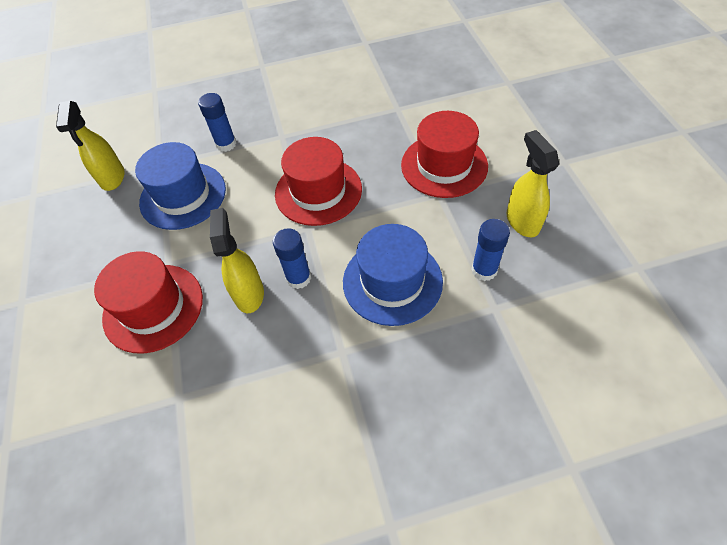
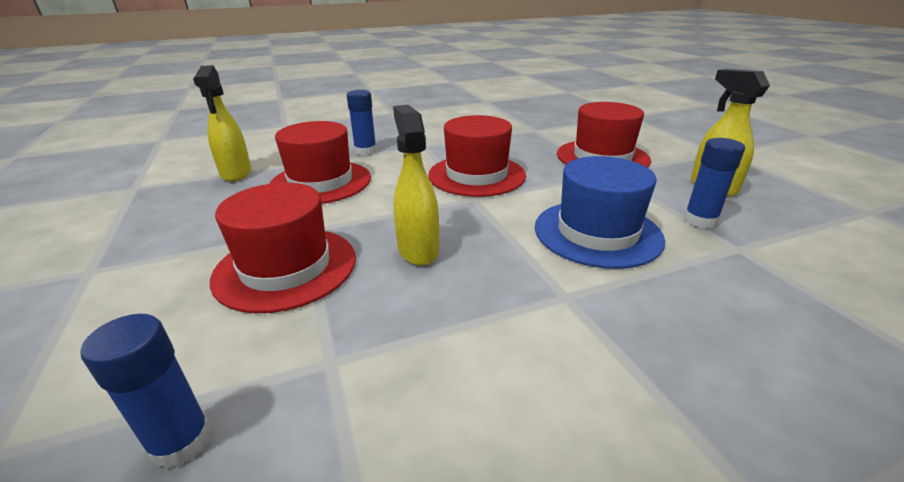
camera: 10 degrees left, 25 degrees down
blue hat [135,142,226,230] -> red hat [269,121,371,204]
blue glue stick [273,228,311,289] -> blue glue stick moved to [80,314,212,469]

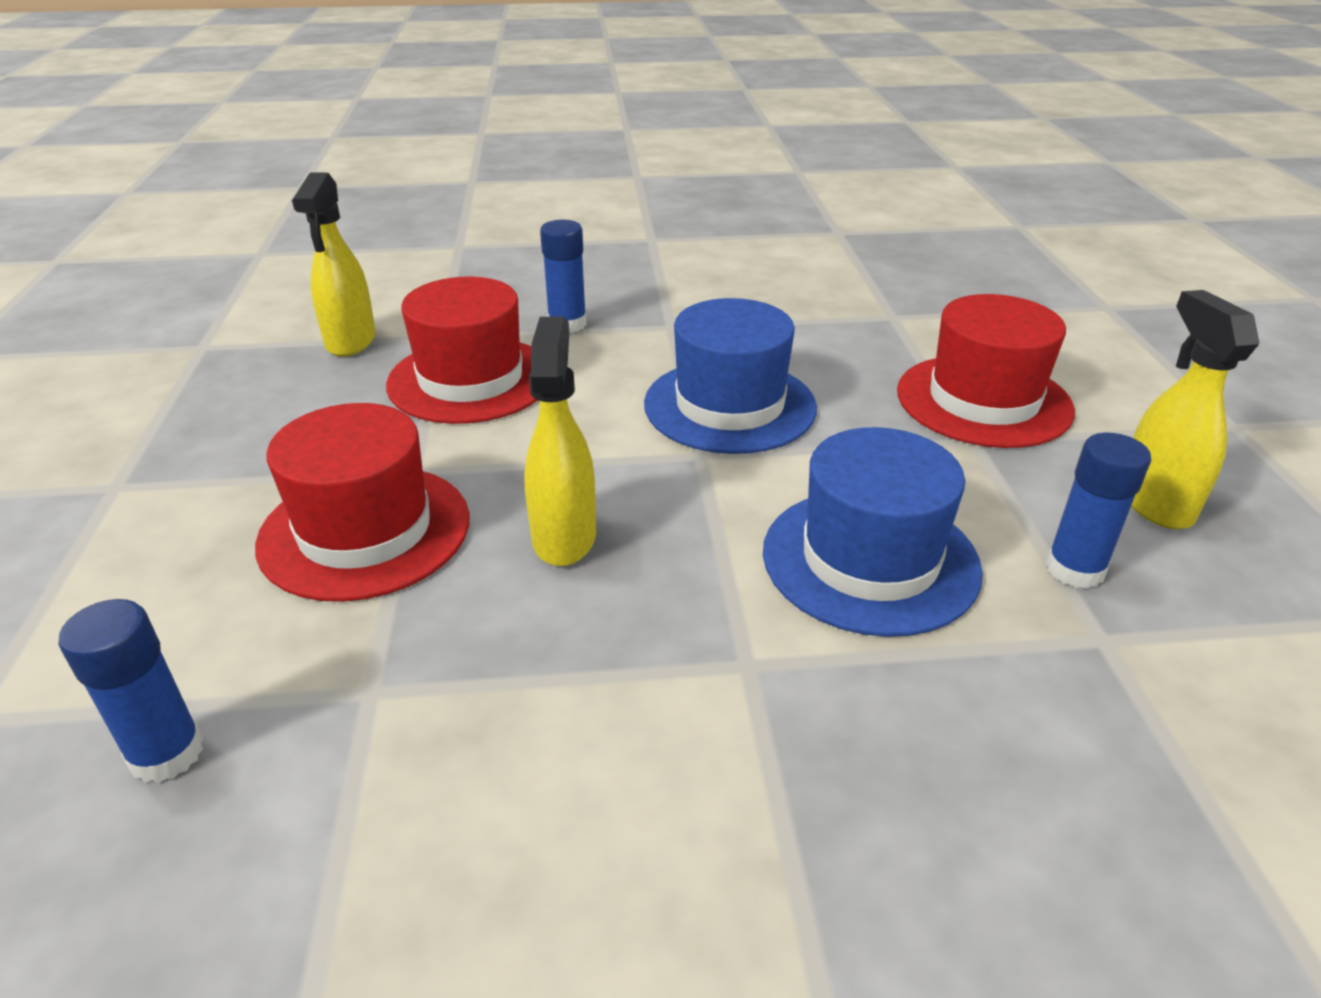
camera: 15 degrees right, 5 degrees up
red hat [428,115,526,197] -> blue hat [644,298,817,454]

